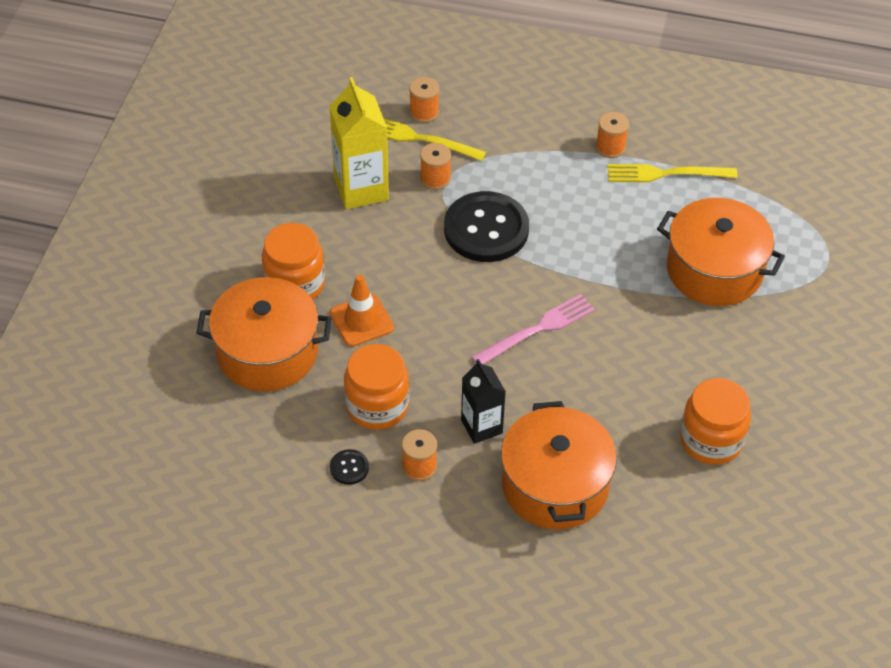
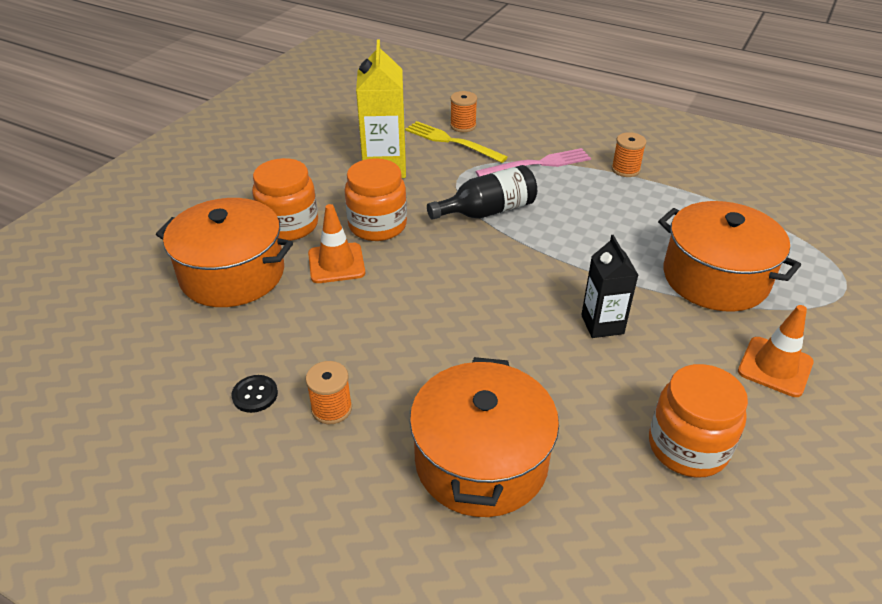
camera: 15 degrees right, 10 degrees down
orange jar [344,344,409,430] -> orange jar moved to [344,158,407,241]
orange spool [420,143,451,190] -> none
black button [444,191,529,262] -> black bottle [427,165,537,220]
black carton [461,359,506,444] -> black carton moved to [581,235,638,338]
pink fork [471,294,595,364] -> pink fork moved to [475,148,591,177]
yellow fork [608,164,738,182] -> none
none -> orange traffic cone [738,305,814,397]

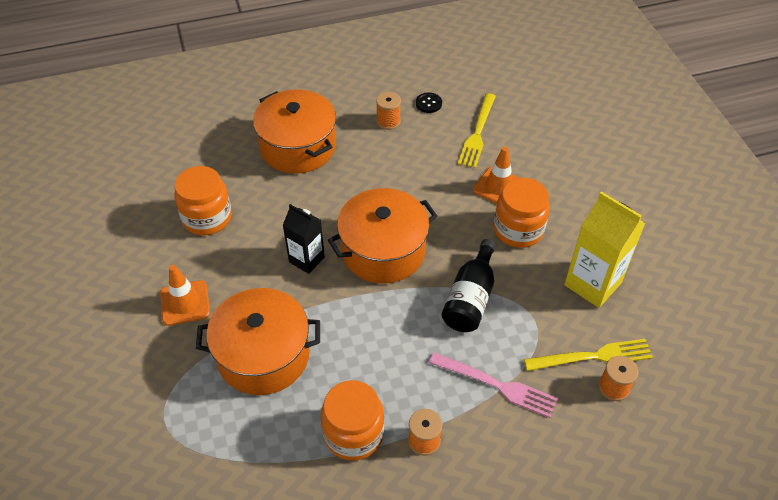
camera: 135 degrees right, 10 degrees up
orange pot [156,198,293,307] -> orange pot moved to [328,188,437,283]
orange jar [252,158,318,241] -> orange jar moved to [321,380,384,461]
pink fork [475,148,591,177] -> pink fork turned 90 degrees counterclockwise [429,352,558,418]
none -> yellow fork [458,93,496,168]

